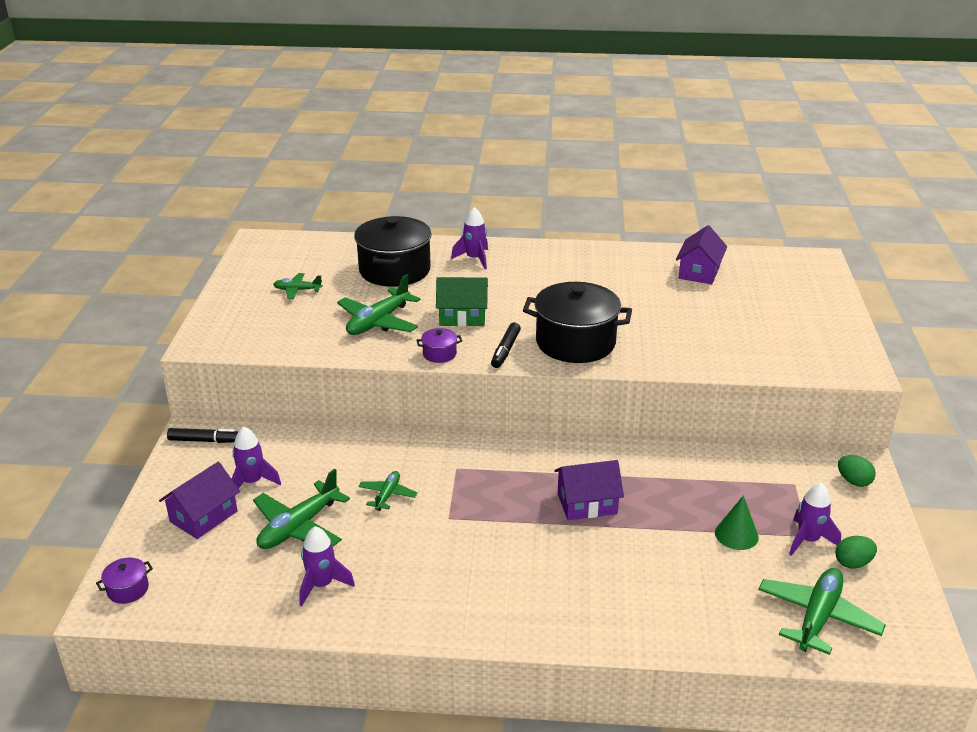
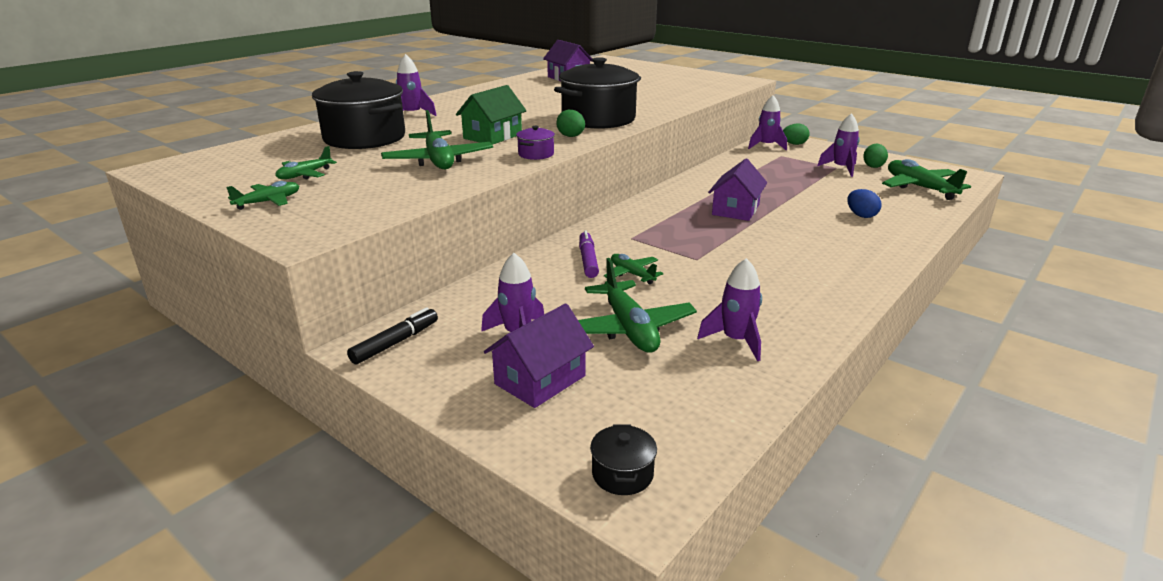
camera: 55 degrees left, 5 degrees down
purple pot [96,557,153,604] -> black pot [590,424,657,495]
purple house [159,462,240,539] -> purple house turned 60 degrees clockwise [484,304,594,408]
black marker [491,322,521,368] -> green egg [556,109,585,137]
green cone [715,495,759,550] -> none
none -> green plane [226,181,299,210]
none -> purple marker [579,230,599,278]
none -> purple rocket [748,95,787,150]
none -> blue egg [847,189,881,218]

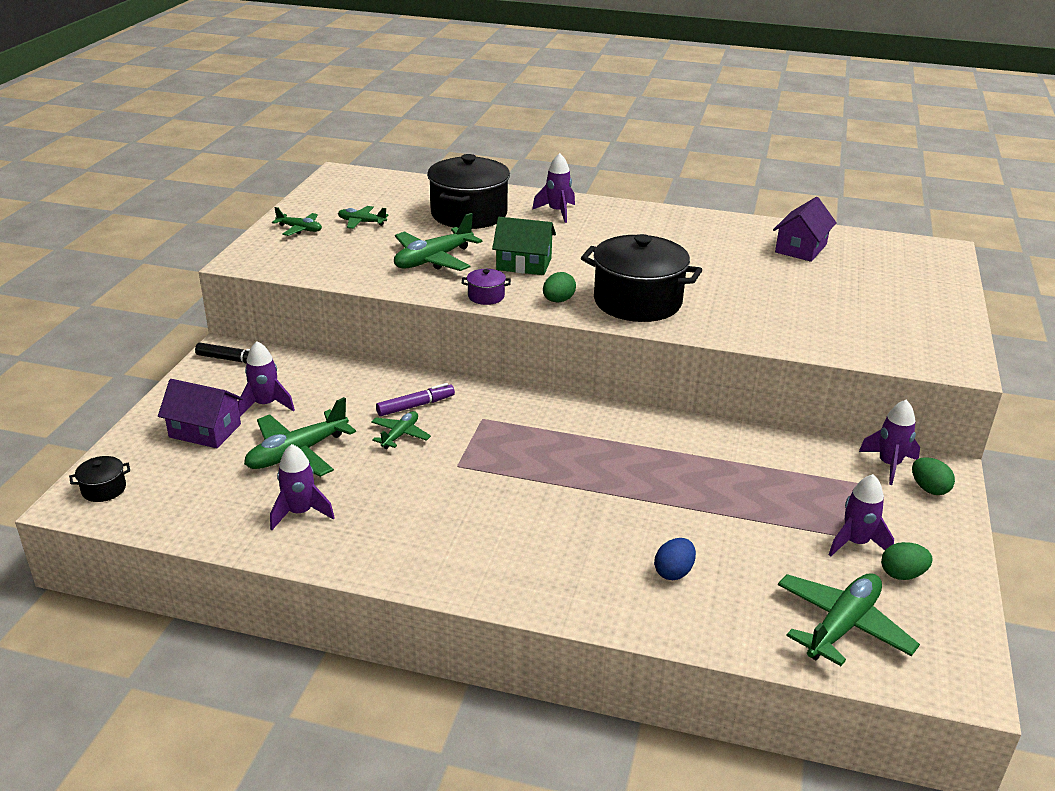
camera: 65 degrees right, 5 degrees up
purple house [708,159,767,221] -> none

